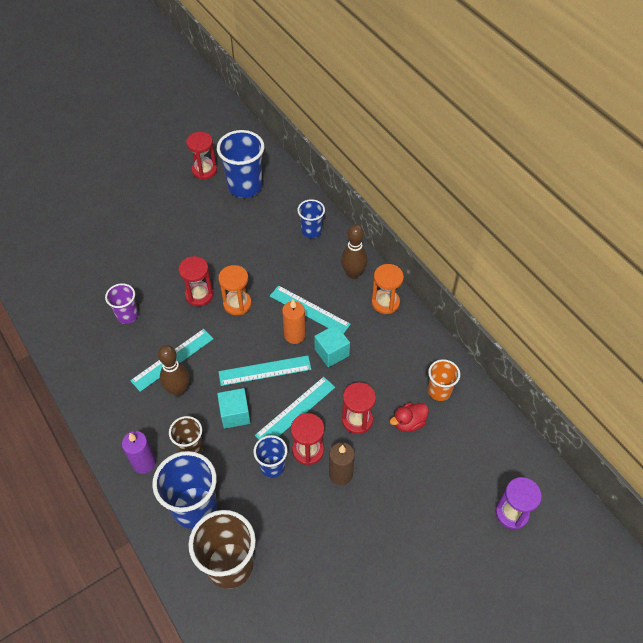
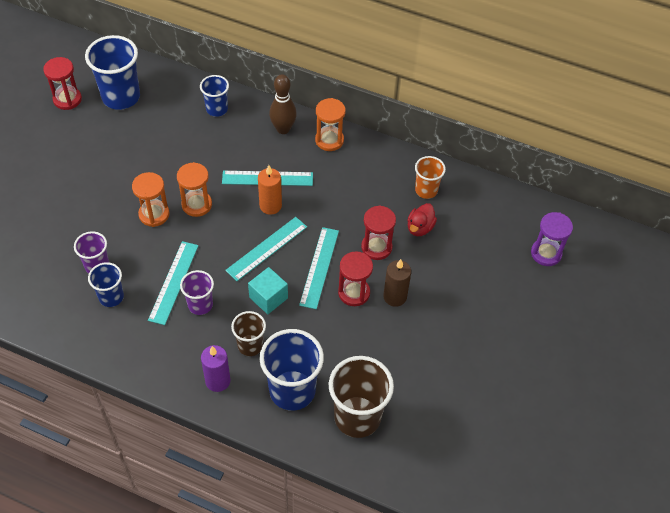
camera: 35 degrees left, 0 degrees up
brown bowling pin [158,345,190,396] -> purple cup [180,270,214,315]
red hourglass [179,256,213,306] -> orange hourglass [132,172,170,227]
blue cup [254,435,287,478] -> blue cup moved to [88,262,124,307]
turquoise cube [314,325,350,367] -> none

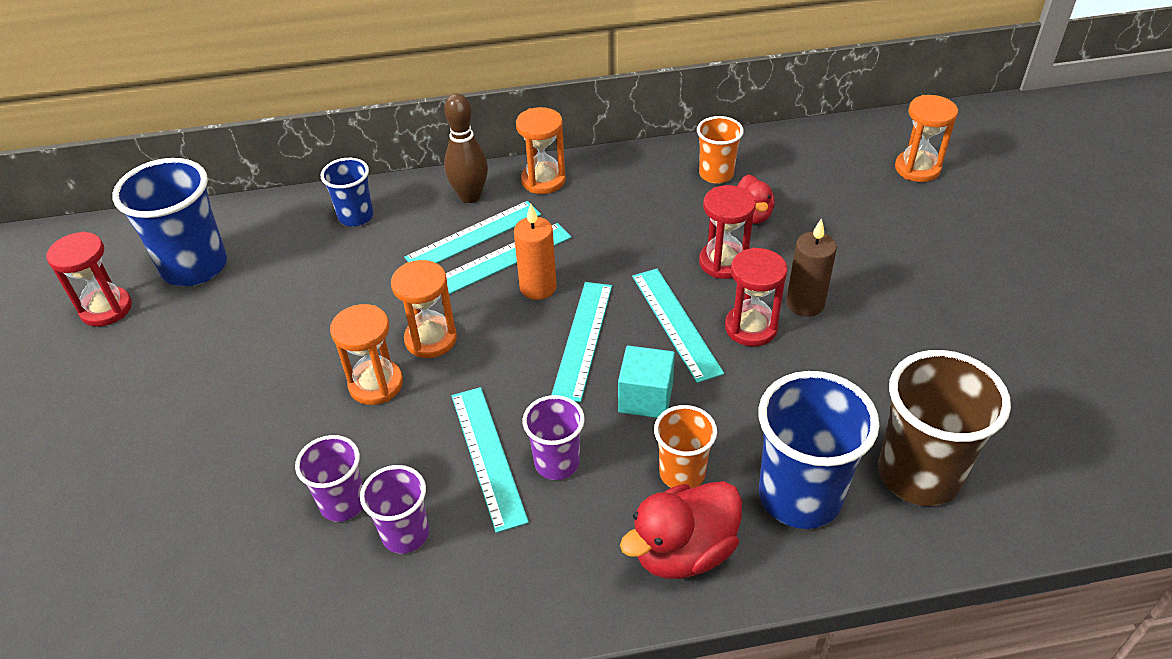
camera: 30 degrees left, 10 degrees down
blue cup [88,262,124,307] -> purple cup [360,465,429,554]
purple candle [201,345,231,392] -> red duck [620,481,742,579]
brown cup [231,311,266,356] -> orange cup [654,405,717,488]
purple hourglass [531,212,573,266] -> orange hourglass [895,95,958,182]
none -> turquoise ruler [404,201,541,263]

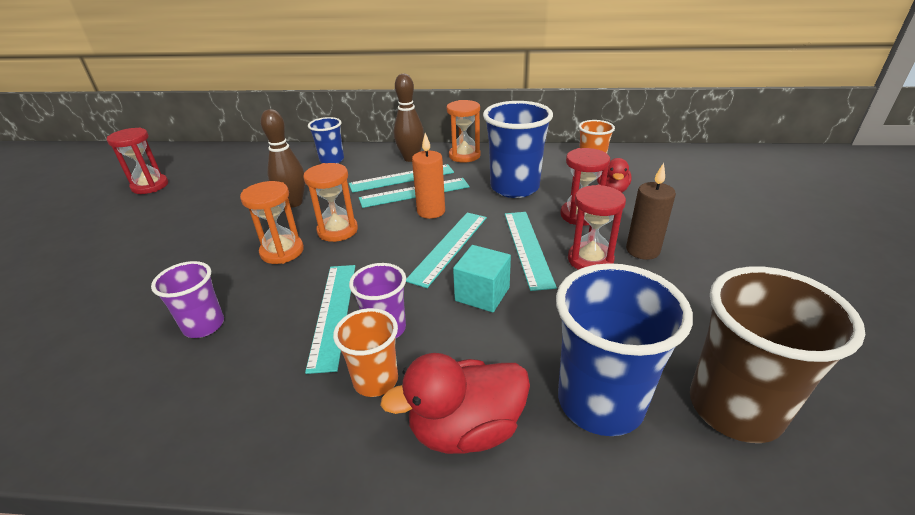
camera: 15 degrees right, 10 degrees down
blue cup [112,158,227,286] -> blue cup moved to [483,101,553,198]
purple cup [360,465,429,554] -> none
orange cup [654,405,717,488] -> orange cup moved to [333,308,398,397]
orange hourglass [895,95,958,182] -> none
none -> brown bowling pin [260,109,305,208]

